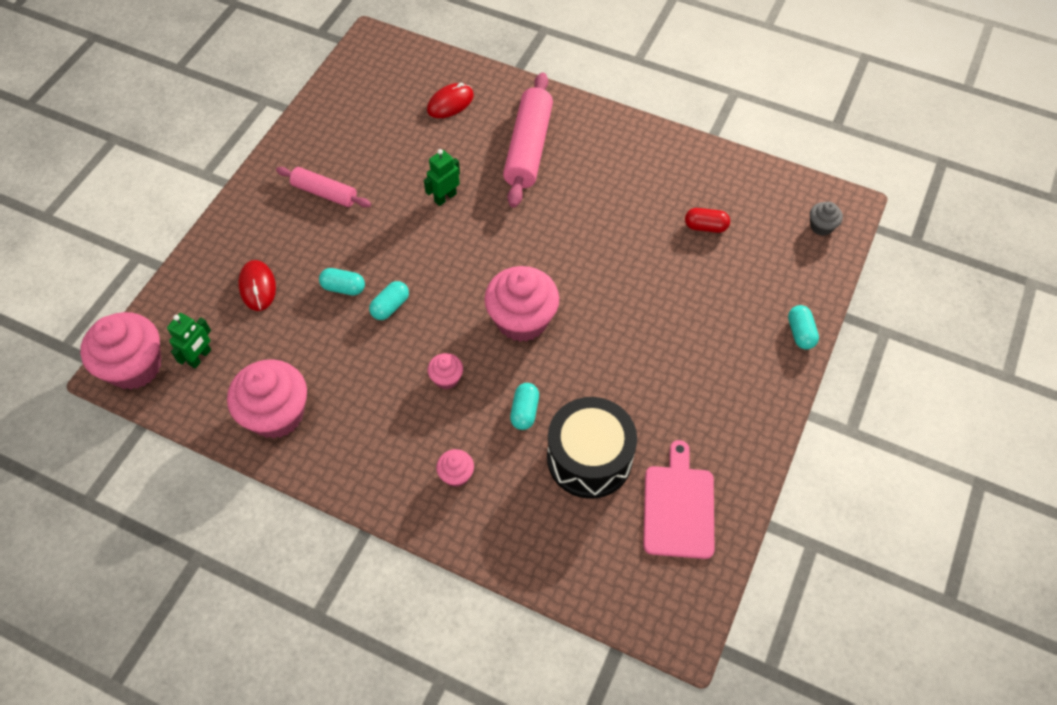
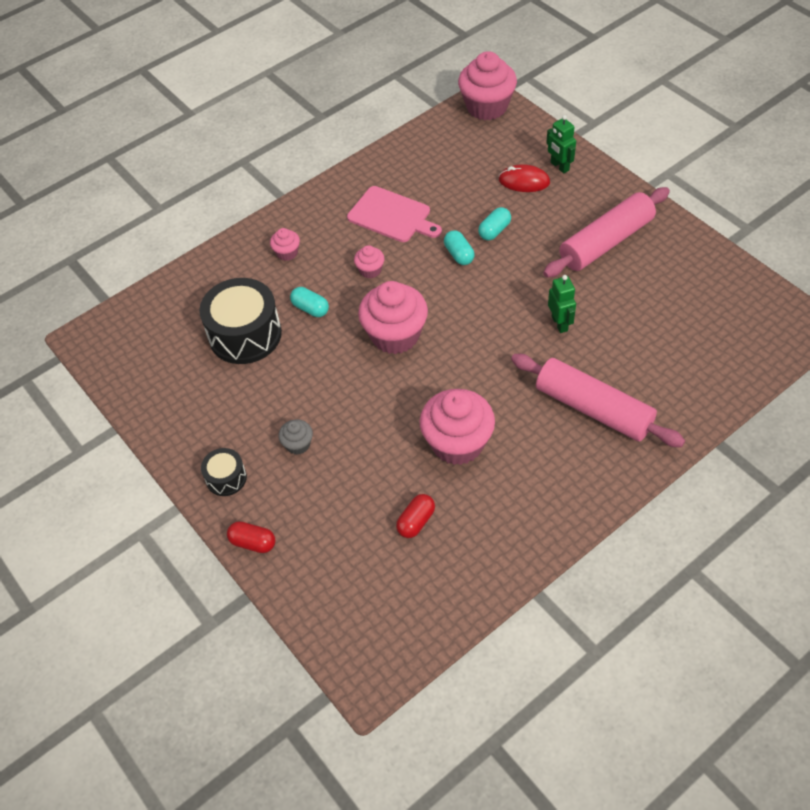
camera: 120 degrees right, 5 degrees down
green robot [167,313,211,369] -> green robot moved to [546,115,576,173]
pink cupcake [227,359,307,439] -> pink cupcake moved to [420,389,495,465]
pink rolling pin [276,167,371,207] -> pink rolling pin [543,187,670,278], size x1.66
red mouse [427,83,474,118] -> none
pink cutting board [643,440,714,559] -> pink cutting board moved to [347,186,442,242]
turquoise capsule [788,305,819,350] -> red capsule [227,521,275,553]
grey cupcake [810,202,843,236] -> grey cupcake moved to [278,419,313,455]
none -> black drum [201,448,247,496]

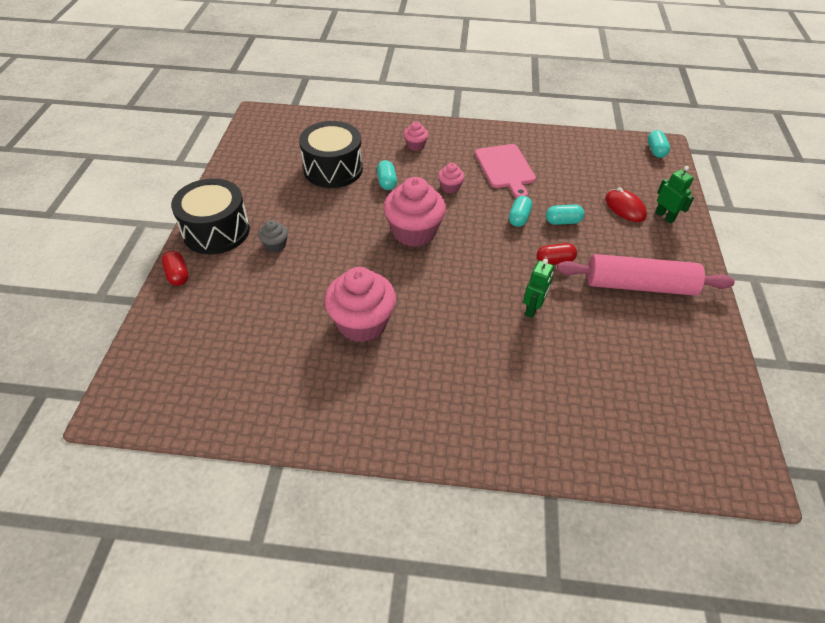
camera: 40 degrees right, 5 degrees down
black drum [201,448,247,496] -> black drum [171,178,250,254], size x1.97
red capsule [396,494,435,538] -> red capsule moved to [537,243,577,265]
pink cupcake [458,51,517,120] -> turquoise capsule [647,130,670,158]
pink rolling pin [511,354,685,447] -> none
green robot [546,115,576,173] -> green robot turned 135 degrees clockwise [655,166,694,223]

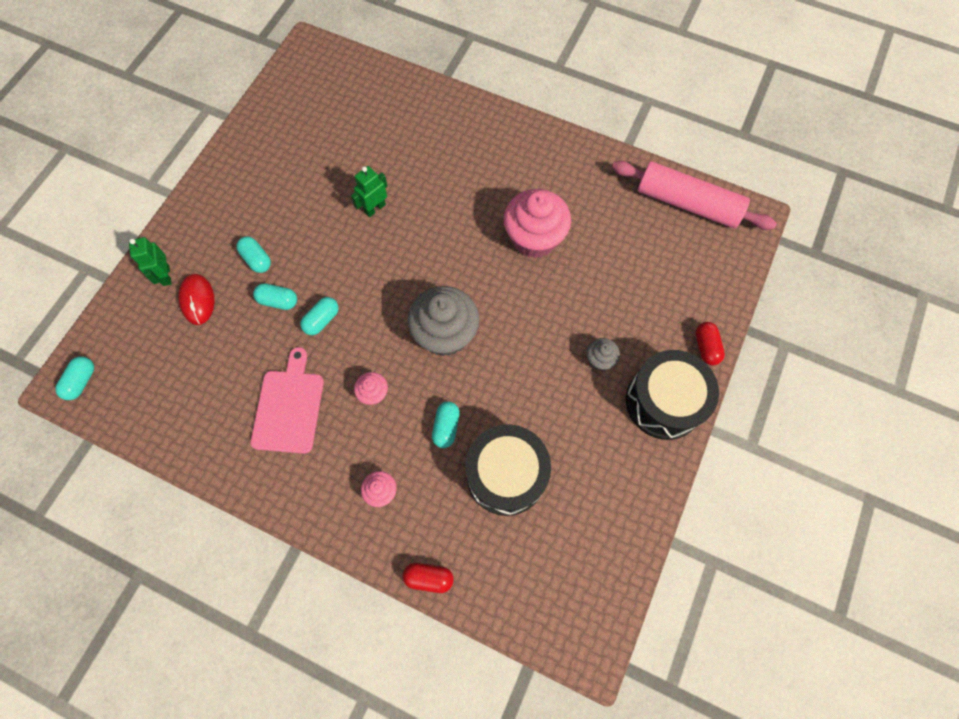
camera: 160 degrees left, 20 degrees up
pink cupcake [384,177,446,247] -> grey cupcake [407,286,479,356]
red capsule [537,243,577,265] -> red capsule moved to [403,563,454,593]
pink rolling pin [557,254,735,296] -> pink rolling pin moved to [612,161,777,230]
none -> turquoise capsule [236,237,271,273]

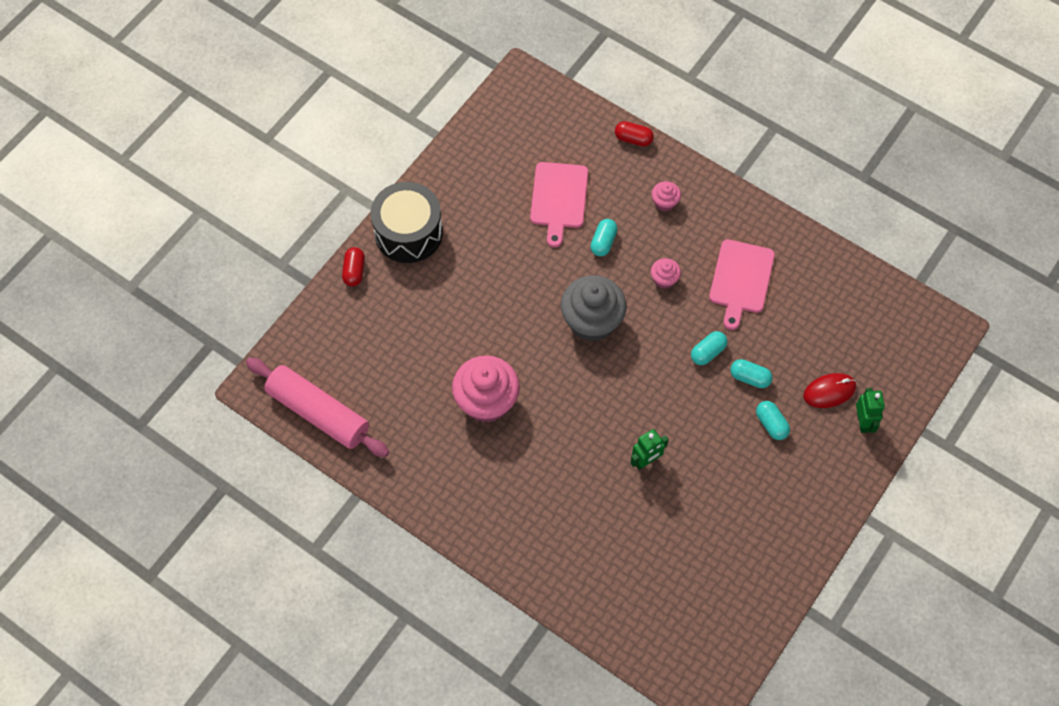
camera: 170 degrees left, 5 degrees down
turquoise capsule [55,356,94,400] -> none
red mouse [178,274,215,325] -> red mouse turned 75 degrees clockwise [803,373,856,408]
black drum [465,424,551,516] -> pink cutting board [530,162,588,247]
grey cupcake [587,338,620,370] -> none

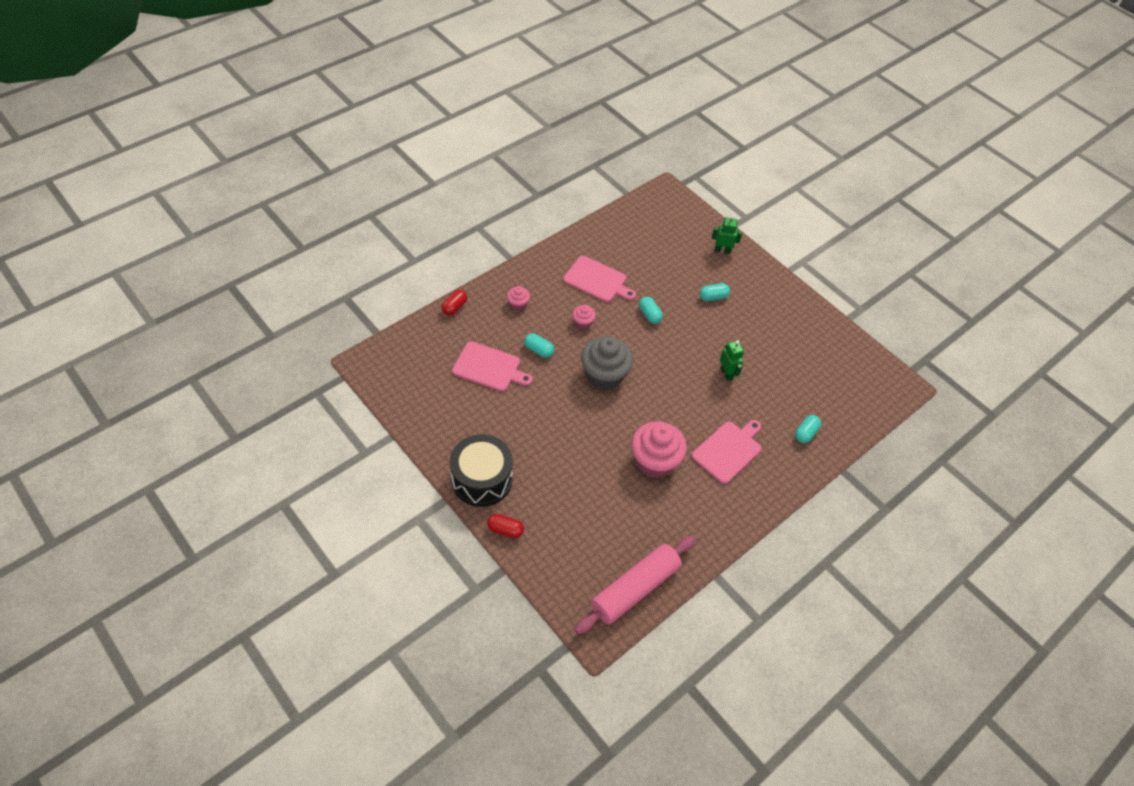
camera: 80 degrees left, 10 degrees down
turquoise capsule [730,359,773,388] -> turquoise capsule moved to [795,415,821,443]
red mouse [803,373,856,408] -> none
none -> pink cutting board [692,420,762,484]

